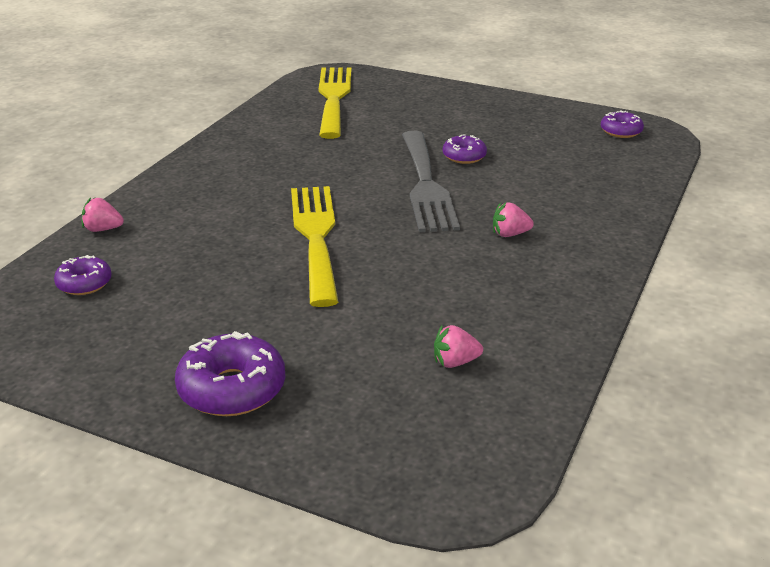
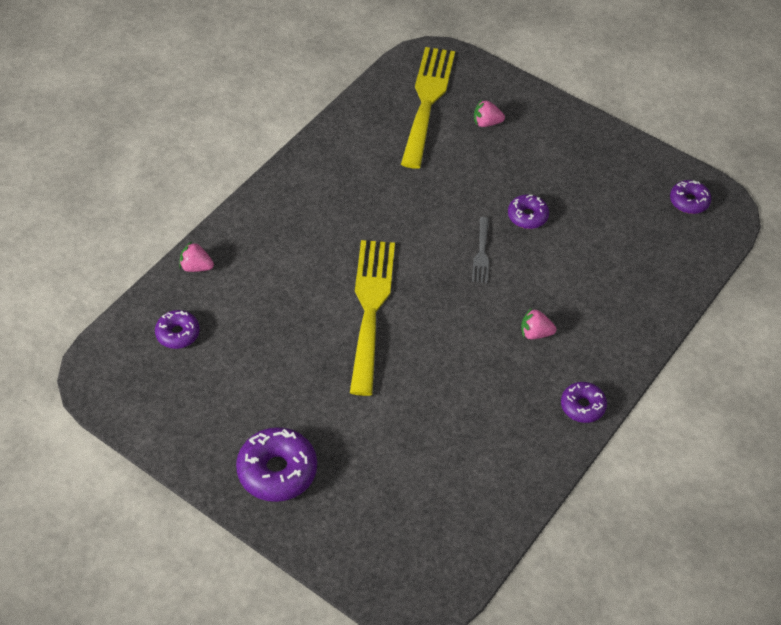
camera: 10 degrees right, 20 degrees up
grey fork [402,131,460,232] -> grey fork [472,217,489,283], size x0.45
pink strawberry [434,325,483,368] -> pink strawberry moved to [474,99,505,127]
none -> purple donut [561,382,607,423]

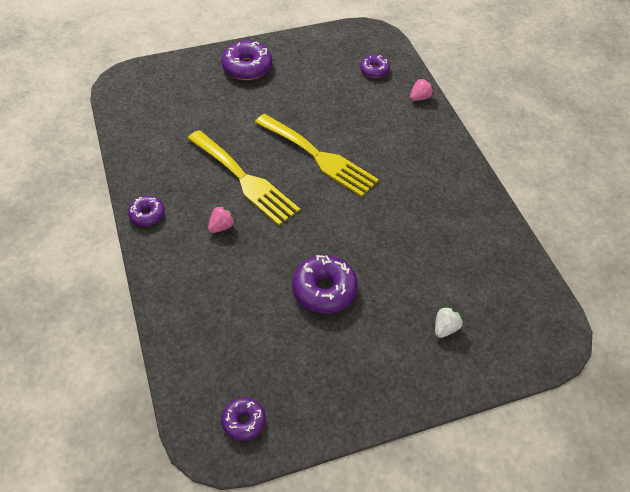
camera: 125 degrees right, 0 degrees up
yellow fork [401,47,455,169] -> yellow fork moved to [187,130,300,226]
grey fork [472,217,489,283] -> none
pink strawberry [474,99,505,127] -> white strawberry [435,306,464,338]
purple donut [508,194,549,229] -> purple donut [292,255,358,314], size x1.69

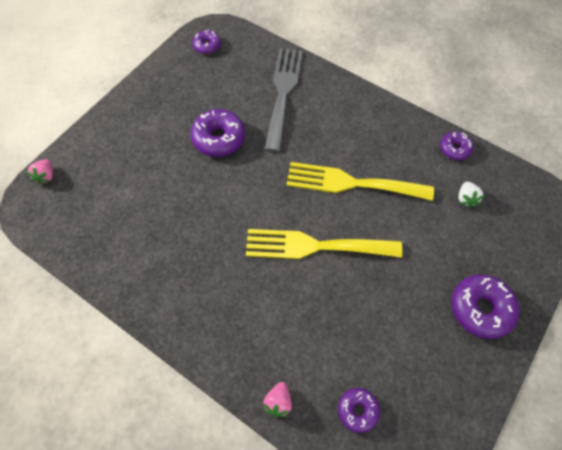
camera: 145 degrees right, 10 degrees up
purple donut [128,196,165,226] -> purple donut moved to [440,132,473,160]
pink strawberry [208,205,236,233] -> pink strawberry moved to [26,159,53,185]
white strawberry [435,306,464,338] -> white strawberry moved to [458,181,485,208]
none -> grey fork [264,48,303,152]

